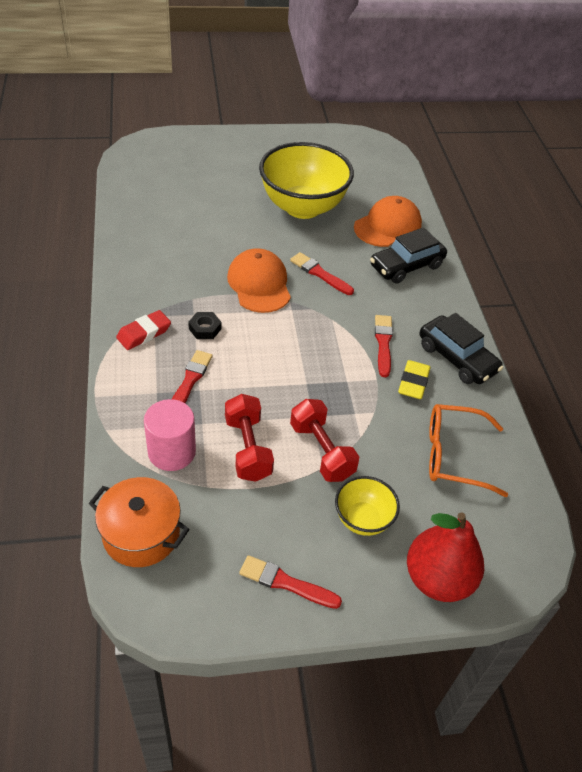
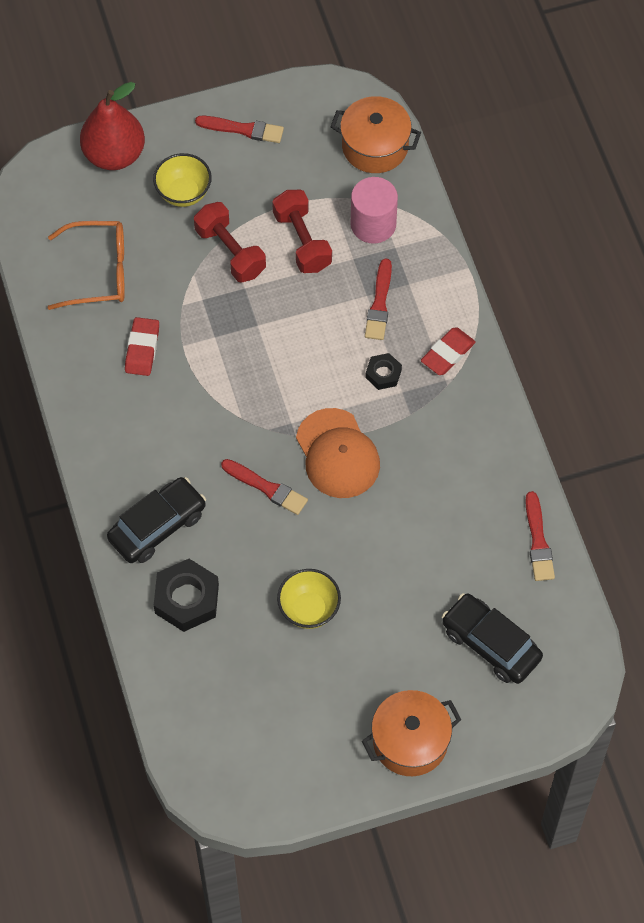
camera: 175 degrees right, 15 degrees up
yellow bowl [259,142,354,219] -> yellow bowl [277,569,341,629], size x0.49
orange cap [354,196,422,247] -> black nut [154,559,219,632]
red brush [375,315,393,377] -> red brush moved to [525,491,555,581]
yellow eraser [398,360,431,399] -> red eraser [125,317,159,376]
black car [420,313,503,384] -> black car moved to [442,593,543,684]
none -> orange pot [362,690,461,776]

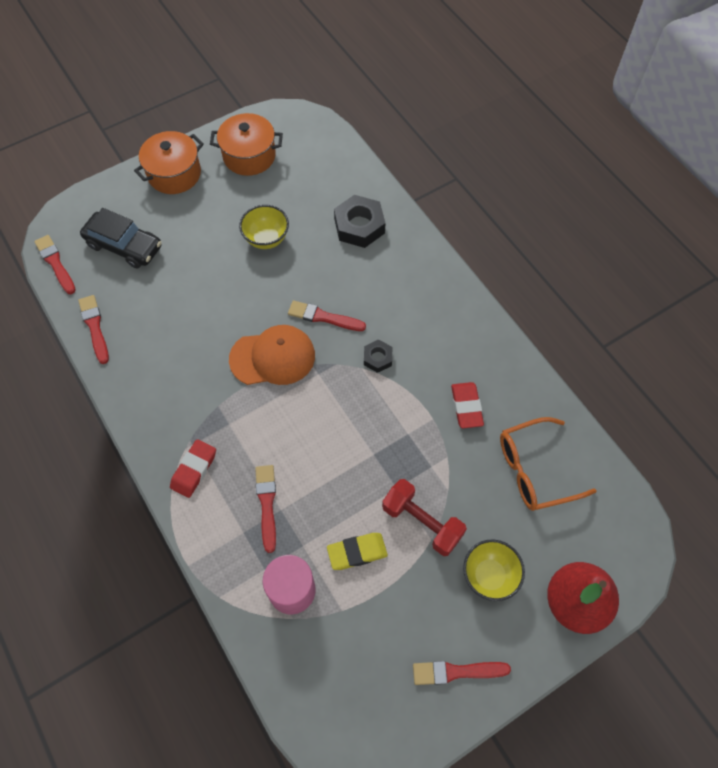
camera: 165 degrees right, 0 degrees up
black car [107,477,206,563] -> none
red dumbbell [272,190,332,273] -> yellow eraser [327,533,388,570]
orange cap [296,408,380,498] -> orange cap turned 120 degrees clockwise [229,325,315,385]
orange pot [331,96,421,173] -> orange pot moved to [210,113,283,176]
black nut [365,353,402,390] -> black nut moved to [364,339,392,373]
none -> red brush [34,235,76,294]

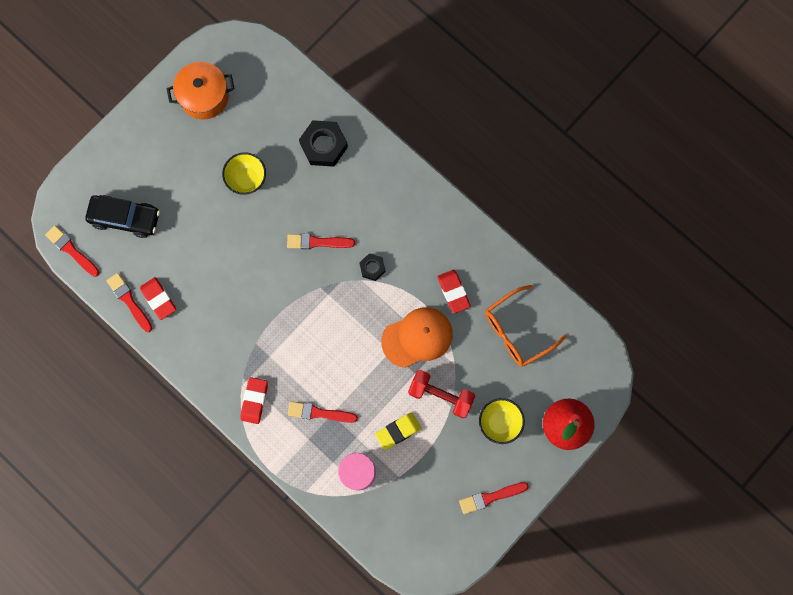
camera: 15 degrees left, 15 degrees up
orange pot [134,131,204,194] -> none
orange cap [229,325,315,385] -> orange cap moved to [381,307,453,368]
red brush [255,465,276,553] -> red brush turned 60 degrees counterclockwise [288,401,358,423]
none -> red eraser [140,277,176,320]

